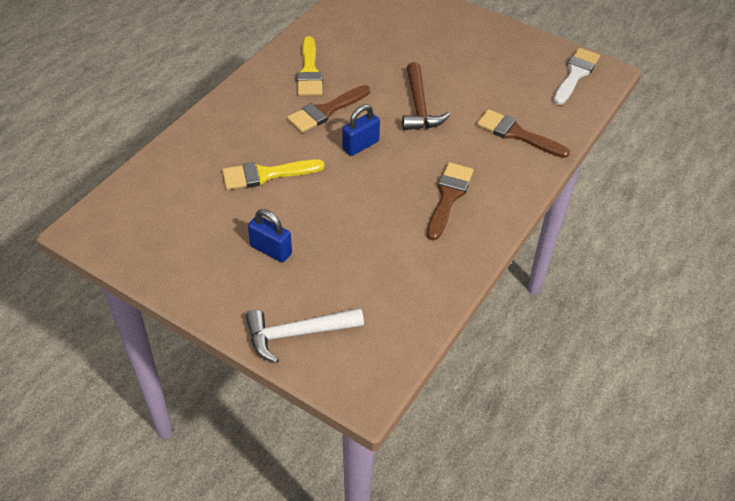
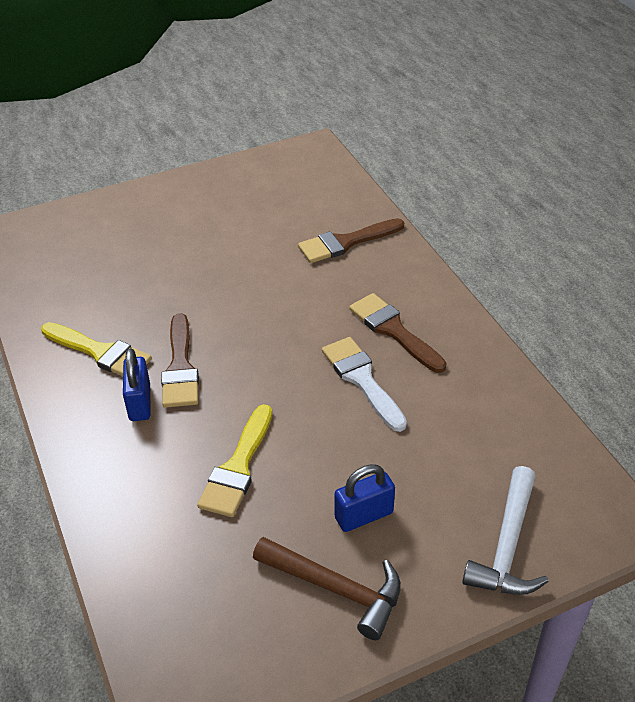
camera: 55 degrees left, 5 degrees down
blue padlock [342,104,380,156] -> blue padlock moved to [123,348,150,421]
brown hammer [402,62,450,130] -> brown hammer moved to [253,537,401,640]
white brush [553,48,600,105] -> white brush moved to [322,337,407,432]

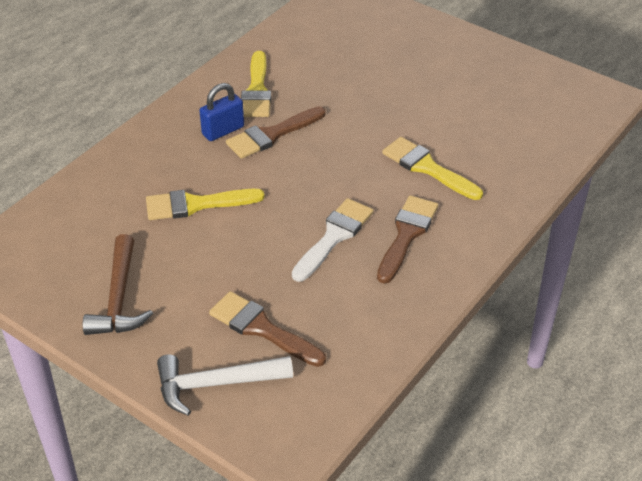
camera: 60 degrees right, 0 degrees up
brown brush [298,218,404,263] -> brown brush moved to [209,291,326,367]
blue padlock [334,464,395,532] -> none
none -> yellow brush [382,137,483,200]

